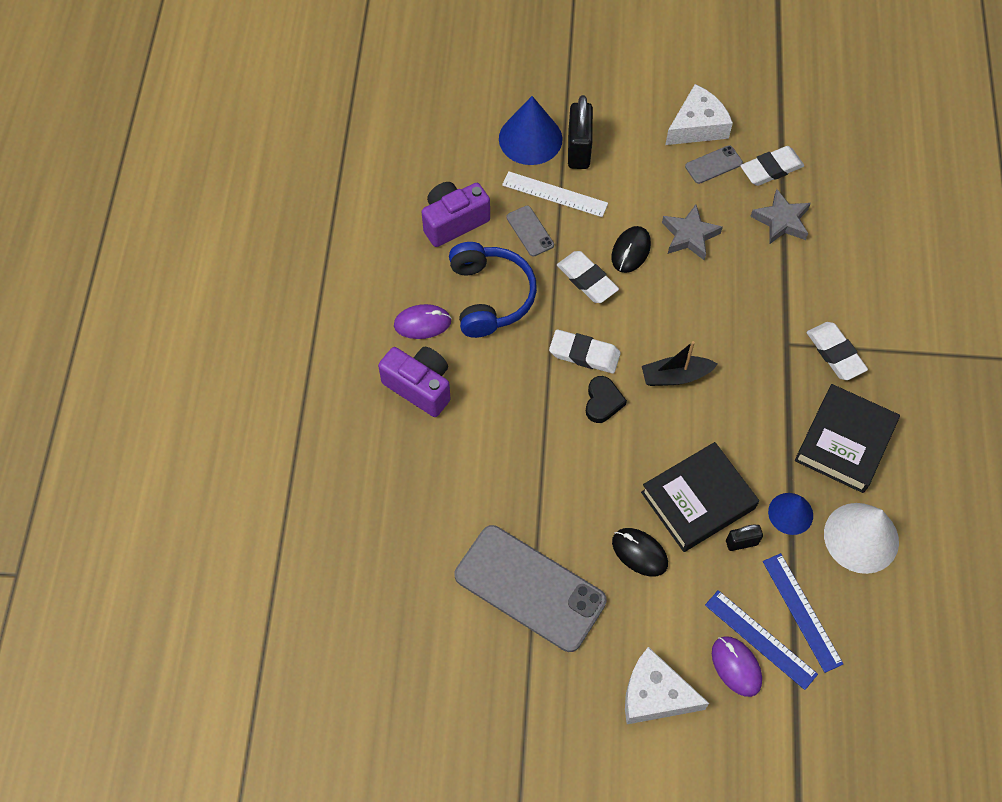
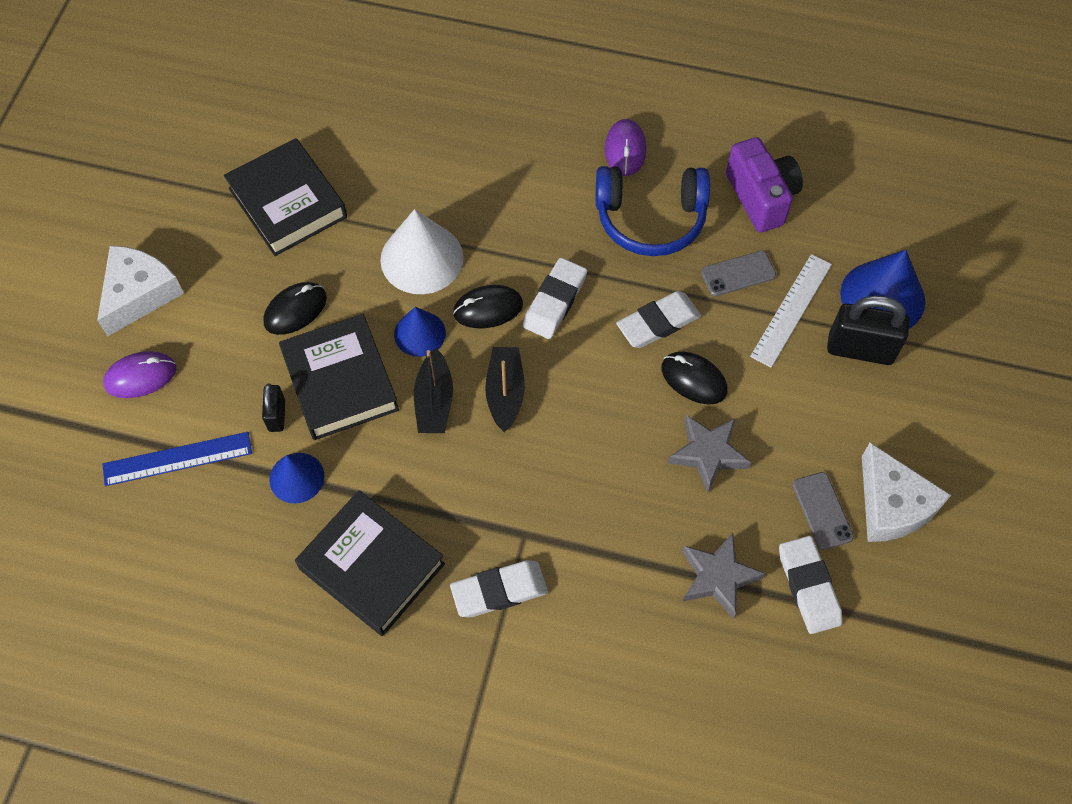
camera: 100 degrees right, 0 degrees up
purple camera [378,347,451,417] -> none
grey phone [455,525,607,652] -> black book [224,138,347,256]
black heart [586,376,627,423] -> black mouse [453,285,523,328]
blue ruler [705,590,818,690] -> none
white cone [824,503,899,574] -> white cone moved to [380,209,464,294]
none -> blue cone [394,307,446,357]
none -> black boat [414,348,453,433]

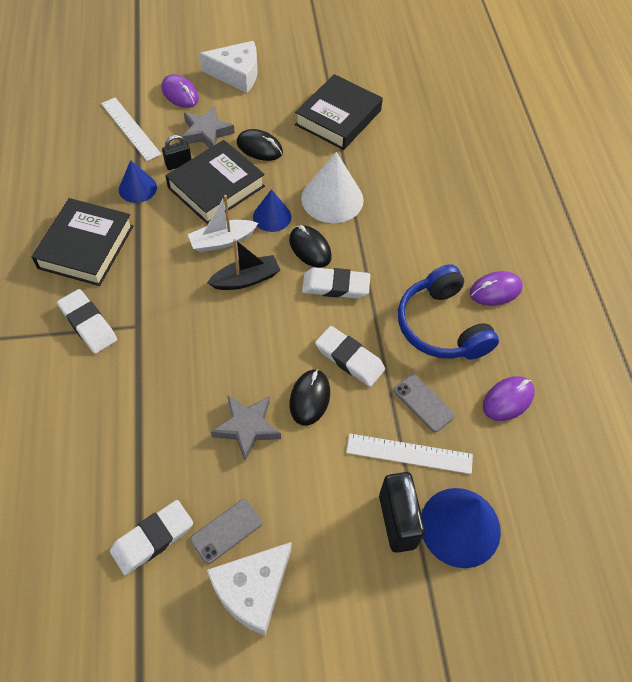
camera: 65 degrees right, 5 degrees down
blue ruler [102,432,252,486] -> white ruler [101,97,162,161]
black boat [414,348,453,433] -> white boat [188,195,258,252]
grey star [682,533,765,619] -> grey star moved to [182,106,235,148]
purple camera [726,137,803,233] -> purple mouse [483,376,535,421]

